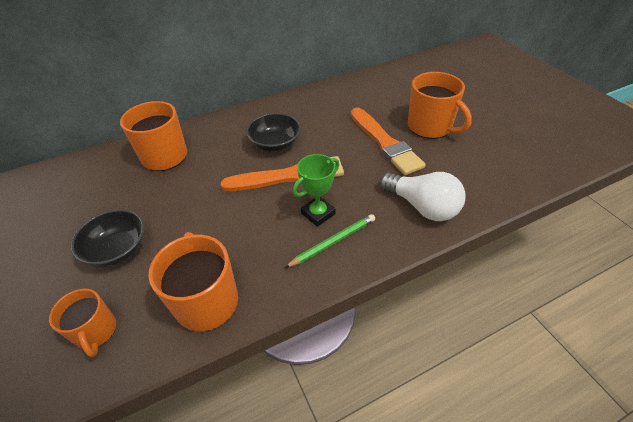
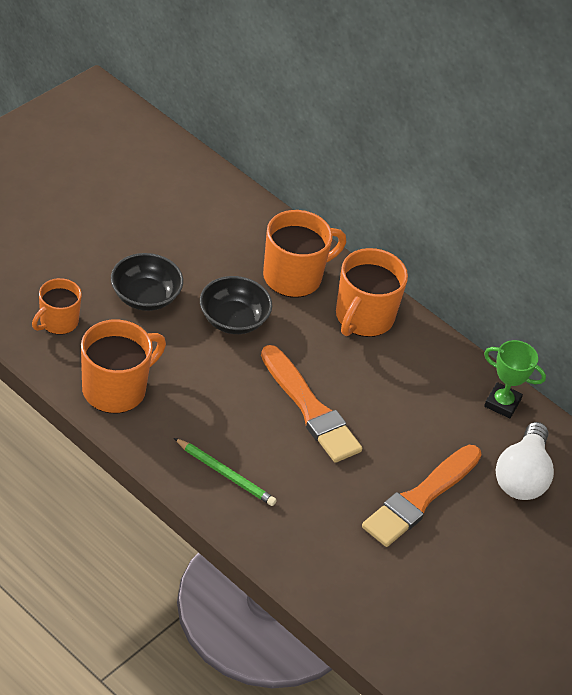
camera: 60 degrees right, 0 degrees up
black bowl [246,113,301,152] -> black bowl moved to [200,276,272,334]
green trophy [293,154,339,227] -> green trophy moved to [484,340,546,418]
white light bulb [380,172,465,221] -> white light bulb moved to [496,422,554,500]
orange mug [408,72,472,139] -> orange mug moved to [336,248,408,337]

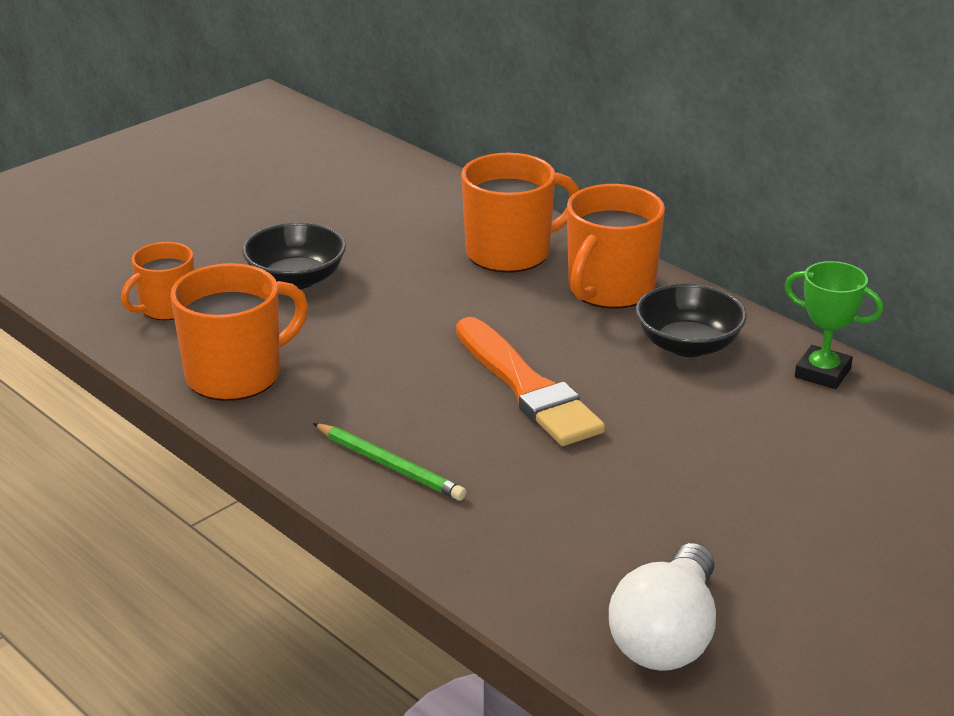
camera: 10 degrees right, 15 degrees down
black bowl [200,276,272,334] -> black bowl moved to [635,283,747,357]
orange brush [362,445,482,547] -> none
white light bulb [496,422,554,500] -> white light bulb moved to [609,543,716,671]

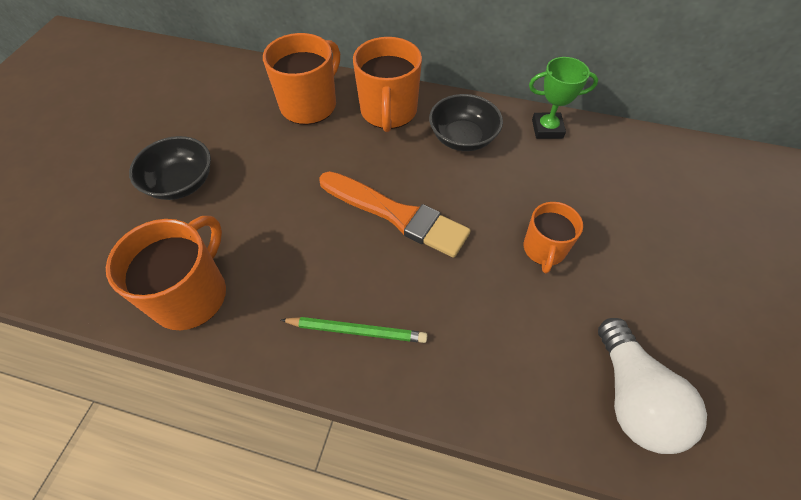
camera: 30 degrees left, 25 degrees up
orange mug [121,242,194,320] -> orange mug moved to [524,202,583,274]

